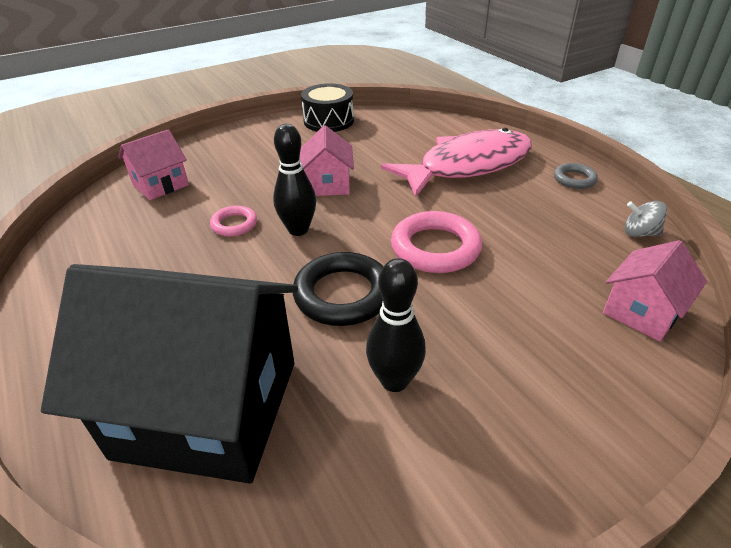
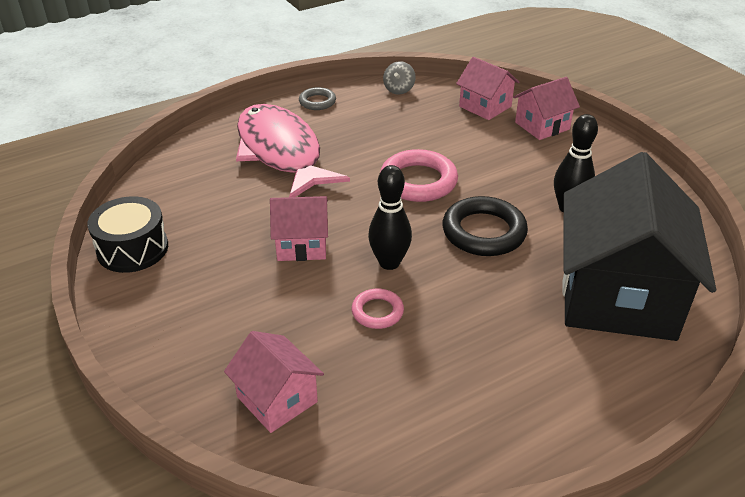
camera: 90 degrees left, 0 degrees up
none -> pink house [513,77,580,140]

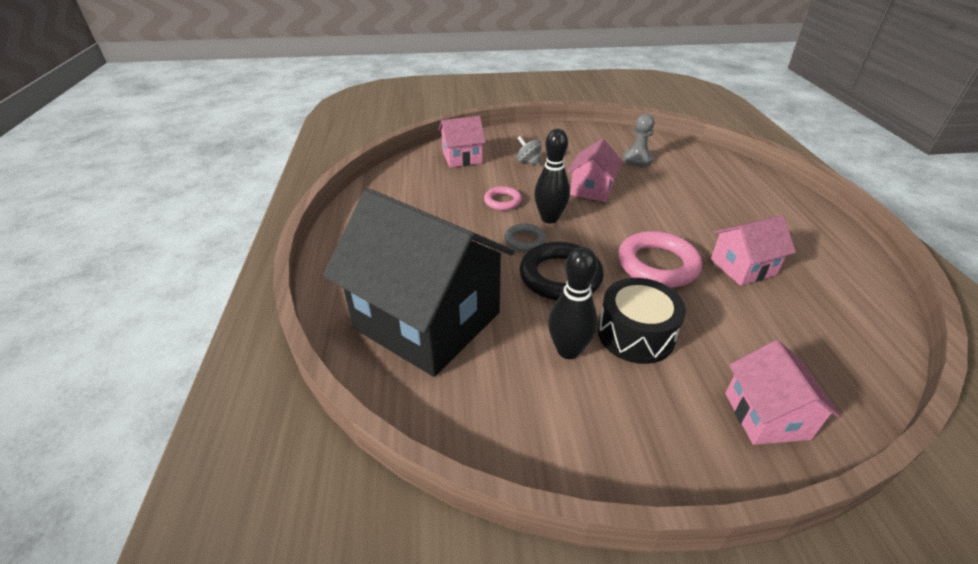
camera: 115 degrees right, 0 degrees up
black drum [87,196,168,273] -> black drum moved to [598,278,686,364]
pink fish [236,104,350,197] -> none
grey ring [299,87,336,110] -> grey ring moved to [504,223,546,252]
grey spinning top [383,61,416,95] -> grey spinning top moved to [516,136,542,166]
pink house [456,57,519,120] -> pink house moved to [711,215,796,286]
none -> grey pawn [623,114,655,167]

